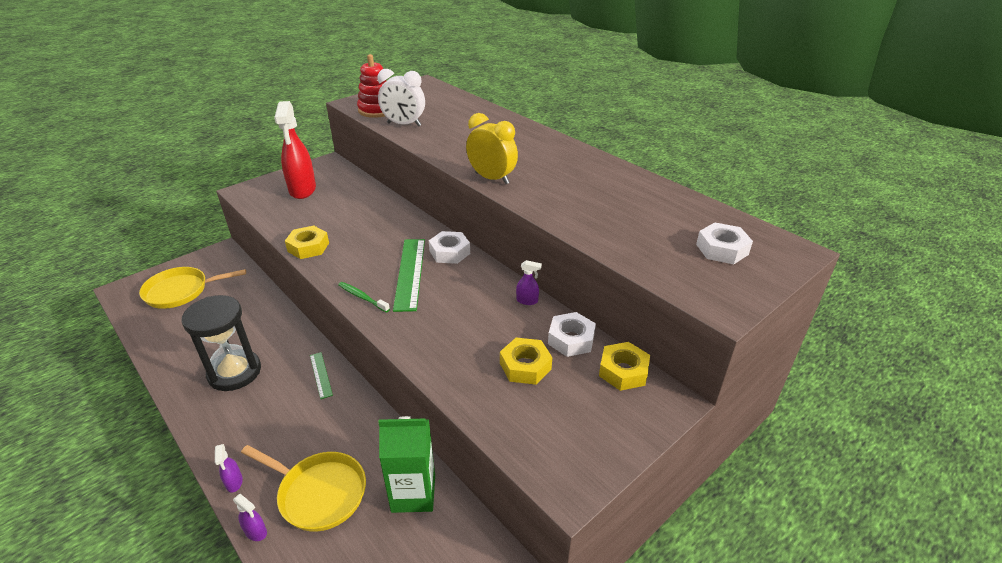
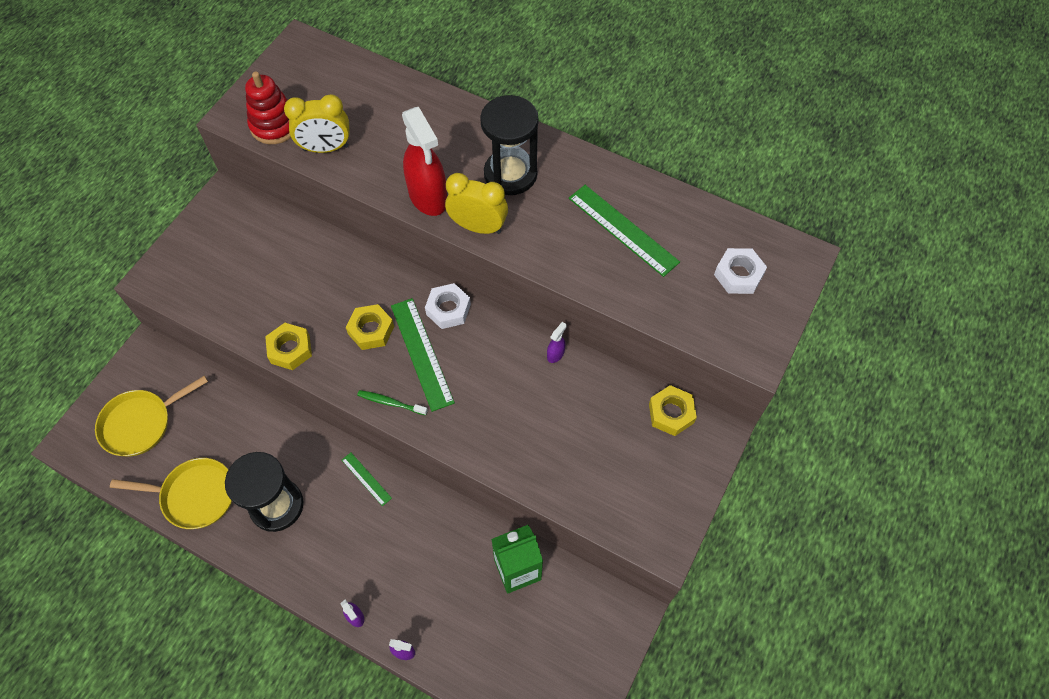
camera: 20 degrees left, 25 degrees up
yellow pan [241,445,366,531] -> yellow pan moved to [110,458,232,529]
red spray bottle [274,101,316,199] -> red spray bottle moved to [402,107,447,216]
white clock [377,69,425,126] -> yellow clock [284,94,350,153]
yellow nut [500,338,552,385] -> yellow nut moved to [346,304,394,350]
purple spray bottle [516,260,542,305] -> purple spray bottle turned 45 degrees counterclockwise [547,322,567,363]
white nut [548,312,596,357] -> none
none -> black hourglass [480,95,539,195]
none -> green ruler [569,185,680,277]

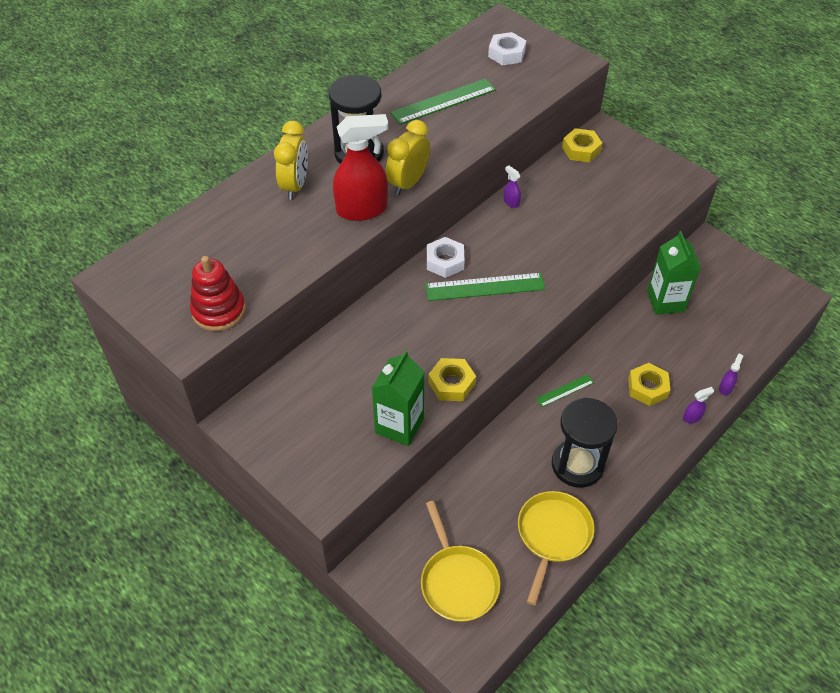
camera: 75 degrees left, 10 degrees down
yellow clock [284,94,350,153] -> yellow clock moved to [274,121,308,200]
yellow nut [346,304,394,350] -> yellow nut moved to [628,363,670,406]
green toothbrush [357,390,428,415] -> none
none -> green carton [372,350,424,446]

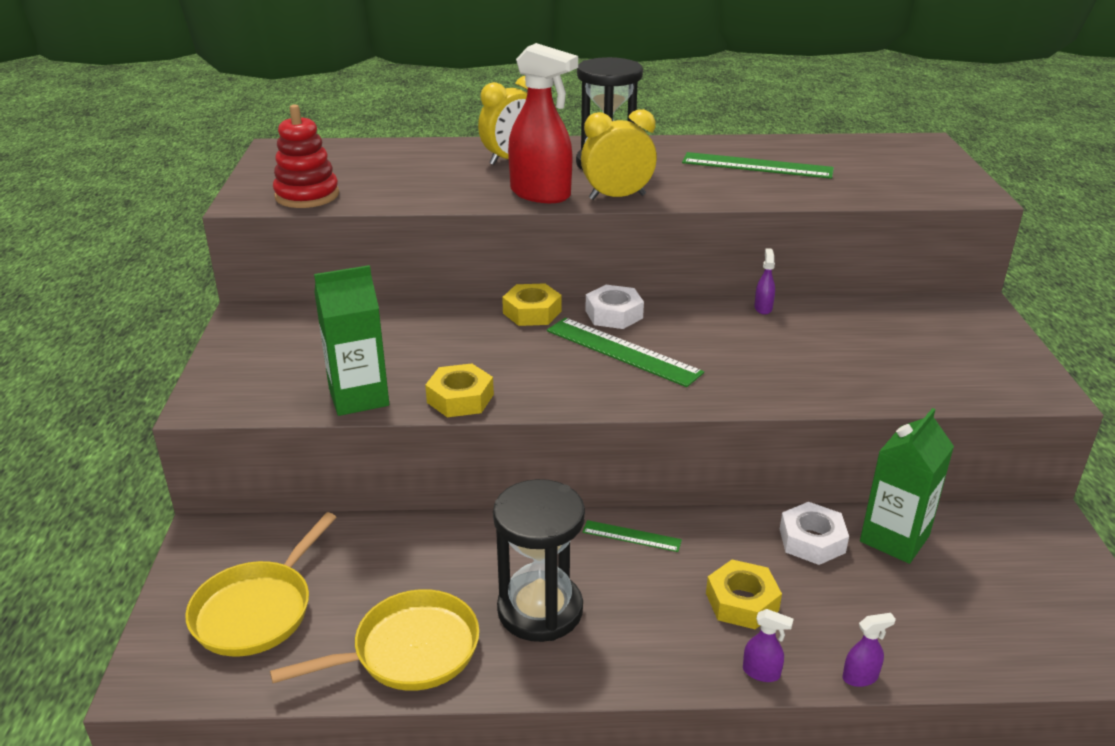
camera: 45 degrees right, 20 degrees down
white nut [488,32,526,66] -> white nut moved to [780,502,849,565]
yellow nut [562,128,602,162] -> yellow nut moved to [502,283,562,326]

